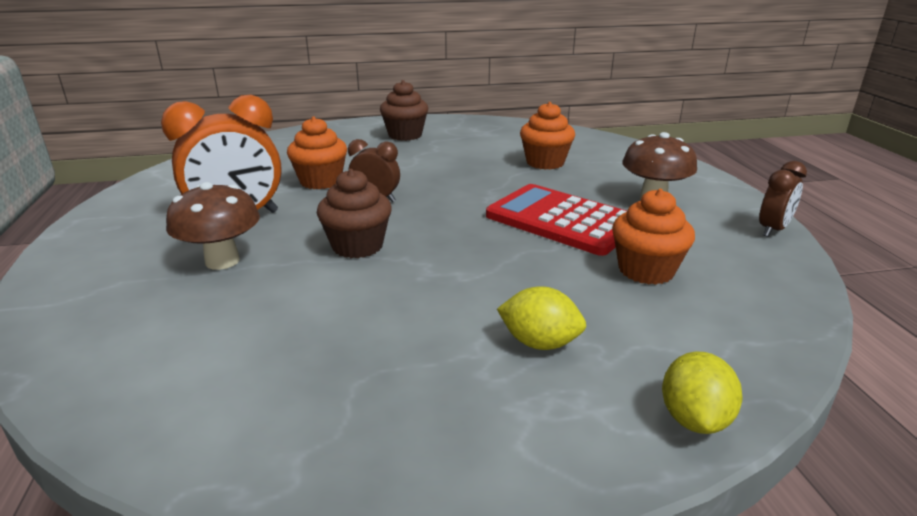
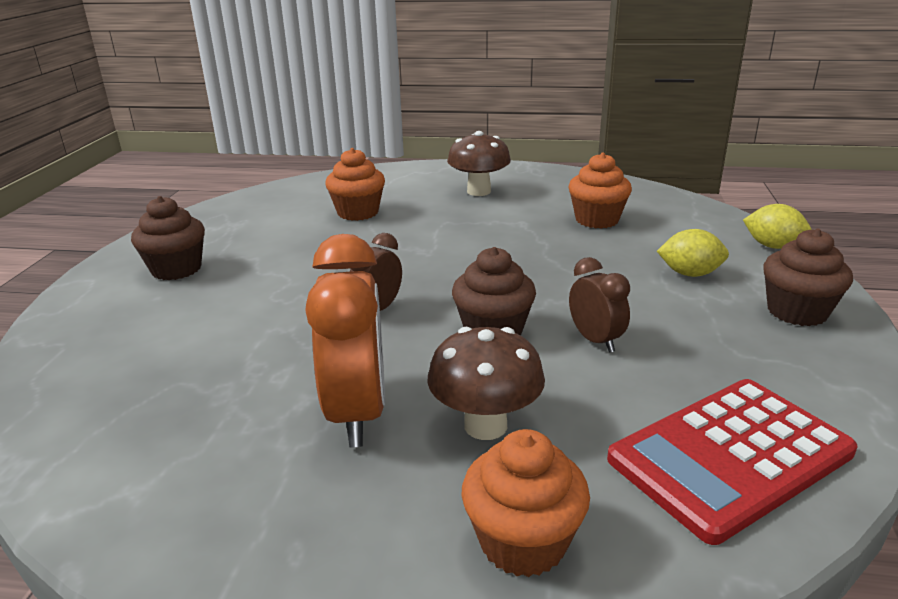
camera: 70 degrees left, 0 degrees up
orange cupcake [287,117,347,189] -> orange cupcake moved to [462,429,590,577]
red calculator [486,184,627,256] -> red calculator moved to [607,379,857,545]
yellow lemon [497,286,586,350] -> yellow lemon turned 60 degrees clockwise [657,229,729,277]
brown clock [759,161,807,237] -> brown clock moved to [569,257,630,353]
none -> brown cupcake [763,228,853,326]

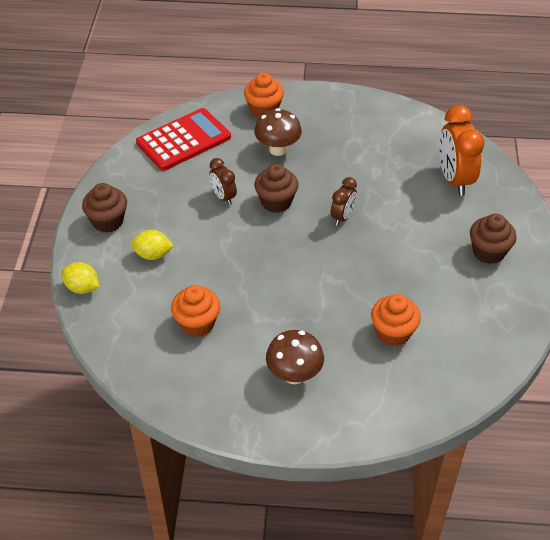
camera: 175 degrees right, 20 degrees up
orange clock [305,234,385,447] -> orange clock moved to [439,105,484,196]

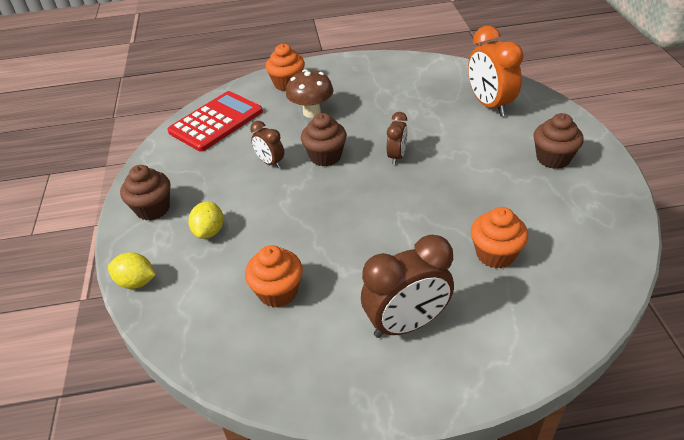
camera: 10 degrees left, 5 degrees down
yellow lemon [130,230,174,260] -> yellow lemon turned 75 degrees counterclockwise [188,201,223,239]
brown mushroom [266,330,324,384] -> brown clock [361,235,454,338]

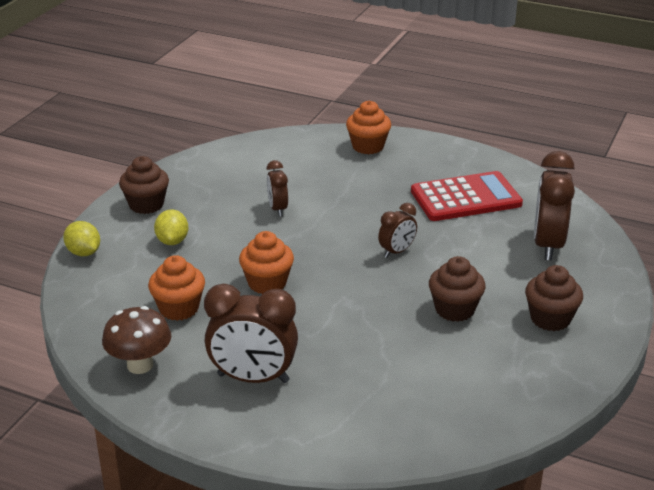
camera: 30 degrees right, 10 degrees down
red calculator [168,91,263,152] -> red calculator moved to [411,171,523,221]
yellow lemon [188,201,223,239] -> yellow lemon turned 45 degrees counterclockwise [154,209,189,245]
brown mushroom [286,69,333,118] -> brown mushroom moved to [102,306,171,374]
brown cupcake [301,113,347,166] -> brown cupcake moved to [429,256,486,322]
orange clock [468,26,523,117] -> brown clock [534,151,575,261]
orange cupcake [471,207,528,268] -> orange cupcake moved to [239,231,294,294]

